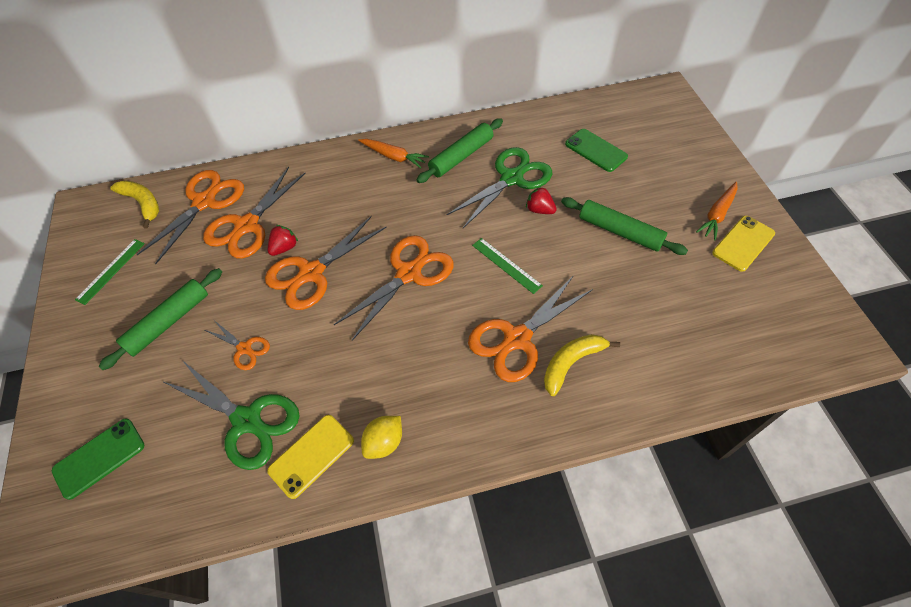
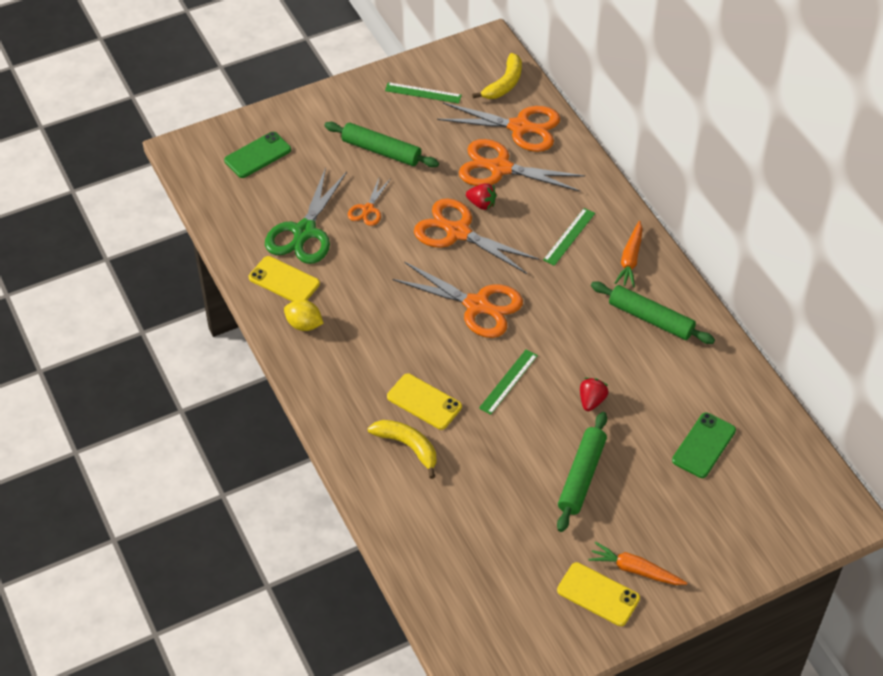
camera: 75 degrees right, 5 degrees down
green phone [52,419,144,500] -> green phone turned 75 degrees counterclockwise [224,132,291,178]
green scissors [447,147,552,228] -> none
orange scissors [468,275,593,382] -> yellow phone [387,374,462,430]
none -> green ruler [543,208,595,266]

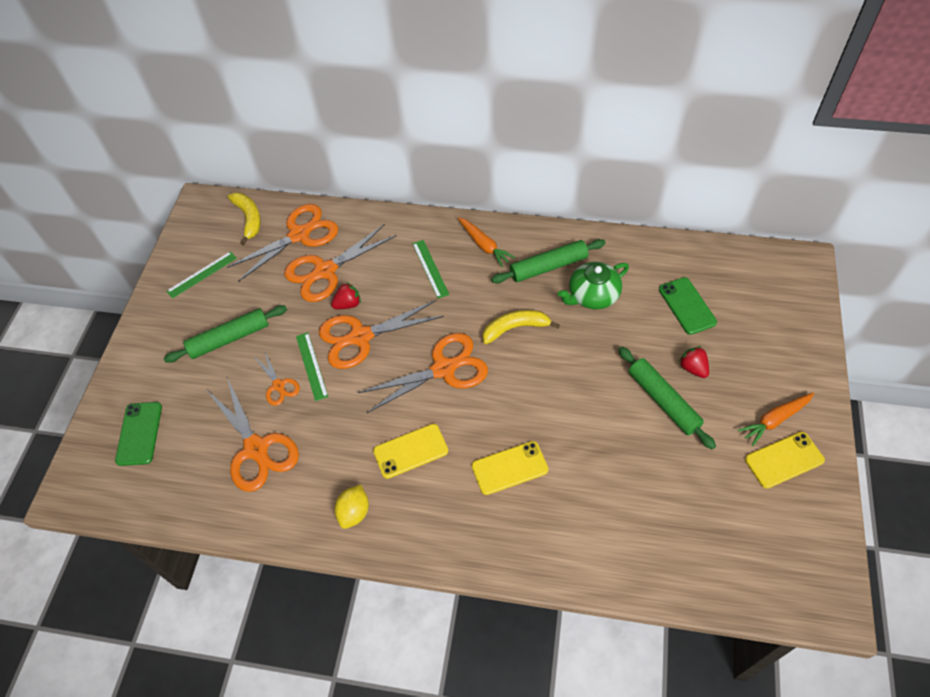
camera: 50 degrees left, 5 degrees up
yellow phone [249,256,320,302] -> yellow phone moved to [373,424,448,479]
green scissors [265,168,347,264] -> orange scissors [208,378,299,492]
yellow lemon [284,300,324,331] -> yellow lemon turned 45 degrees counterclockwise [334,484,369,529]
yellow banana [368,420,436,479] -> yellow banana moved to [483,310,560,344]
green ruler [479,349,538,415] -> green ruler moved to [296,332,328,401]
red strawberry [580,378,608,411] -> red strawberry moved to [679,346,709,378]
none -> green teapot [558,262,629,309]

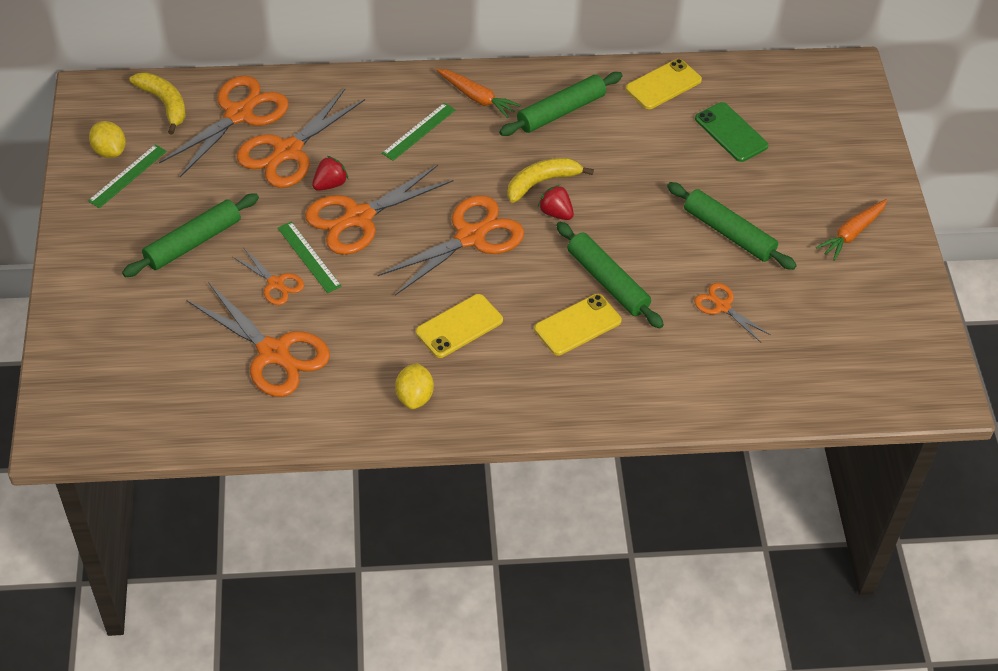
camera: 20 degrees left, 5 degrees down
green phone [115,402,162,466] -> none
green ruler [412,240,449,299] -> green ruler turned 75 degrees clockwise [382,103,455,161]
green teapot [558,262,629,309] -> none
red strawberry [679,346,709,378] -> red strawberry moved to [538,184,574,220]
yellow phone [745,432,825,488] -> yellow phone moved to [626,59,702,109]
none -> yellow lemon [89,121,126,158]
none -> green rolling pin [556,222,664,329]
none -> orange scissors [694,283,771,343]

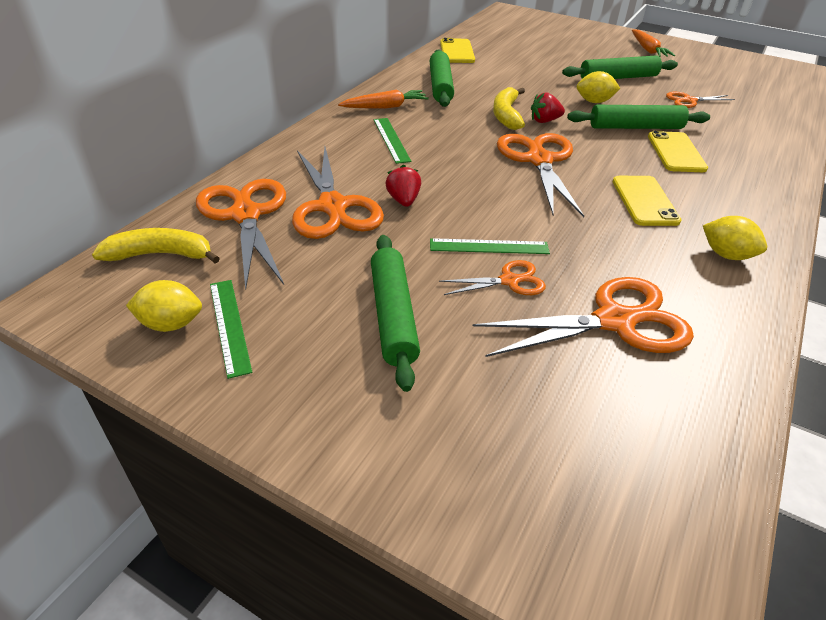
camera: 55 degrees left, 10 degrees down
orange scissors [305,165,454,255] -> none
green phone [695,102,768,162] -> none
none -> yellow lemon [577,71,621,103]

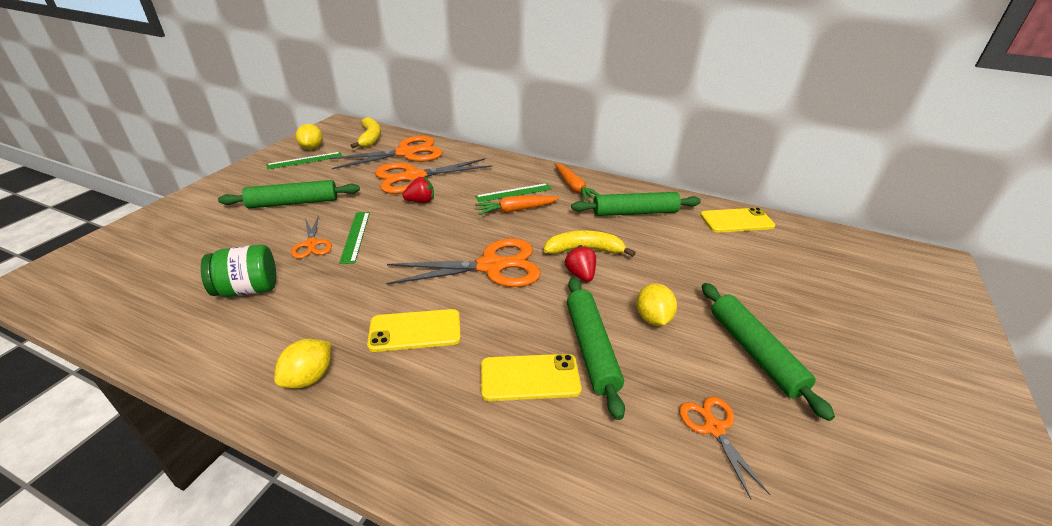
camera: 85 degrees right, 5 degrees down
orange scissors [473,277,694,357] -> green jar [201,244,276,297]
orange carrot [632,30,675,57] -> orange carrot moved to [475,196,560,215]

